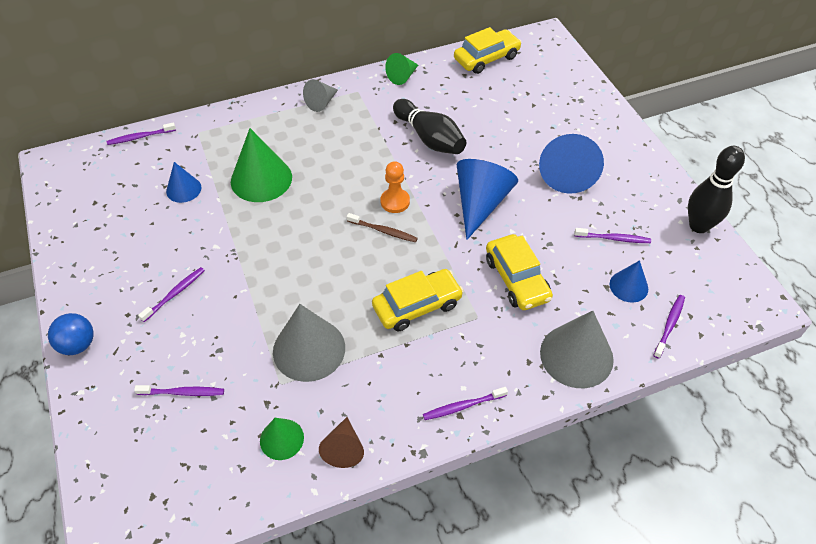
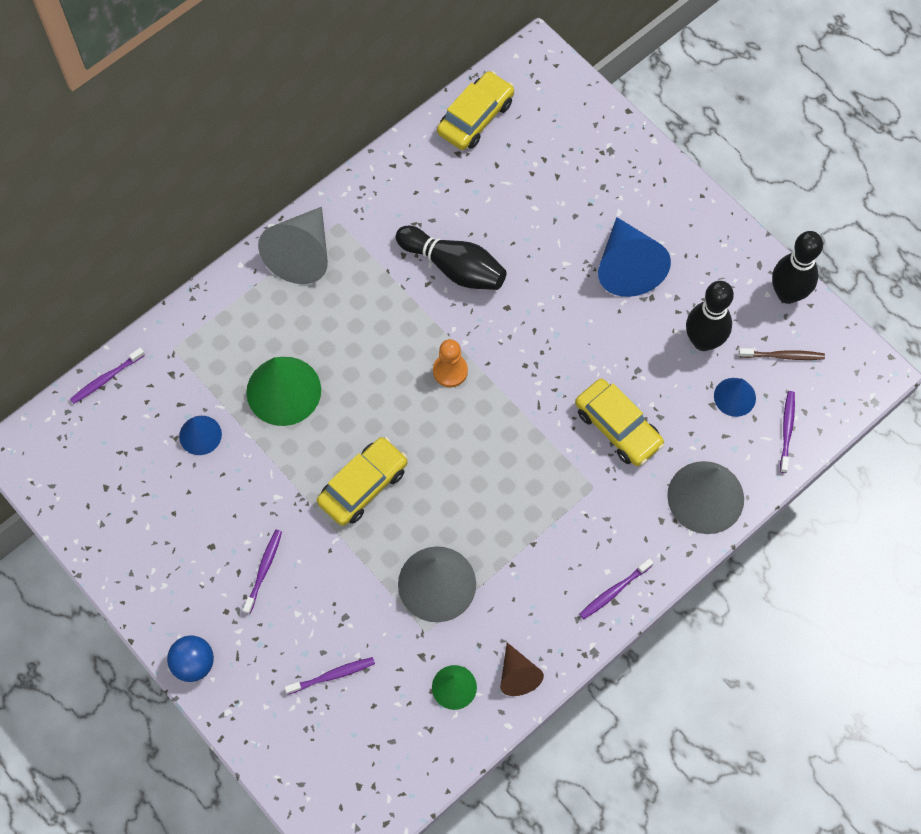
camera: 20 degrees left, 15 degrees up
grey cone [303,79,338,112] -> grey cone [258,207,328,284], size x1.78
brown toothbrush [347,213,418,242] -> brown toothbrush moved to [739,348,825,360]
yellow car [372,269,464,331] -> yellow car moved to [317,437,408,526]
green cone [385,53,418,85] -> none
blue cone [456,159,518,240] -> none
purple toothbrush [574,228,651,243] -> black bowling pin [686,281,734,351]

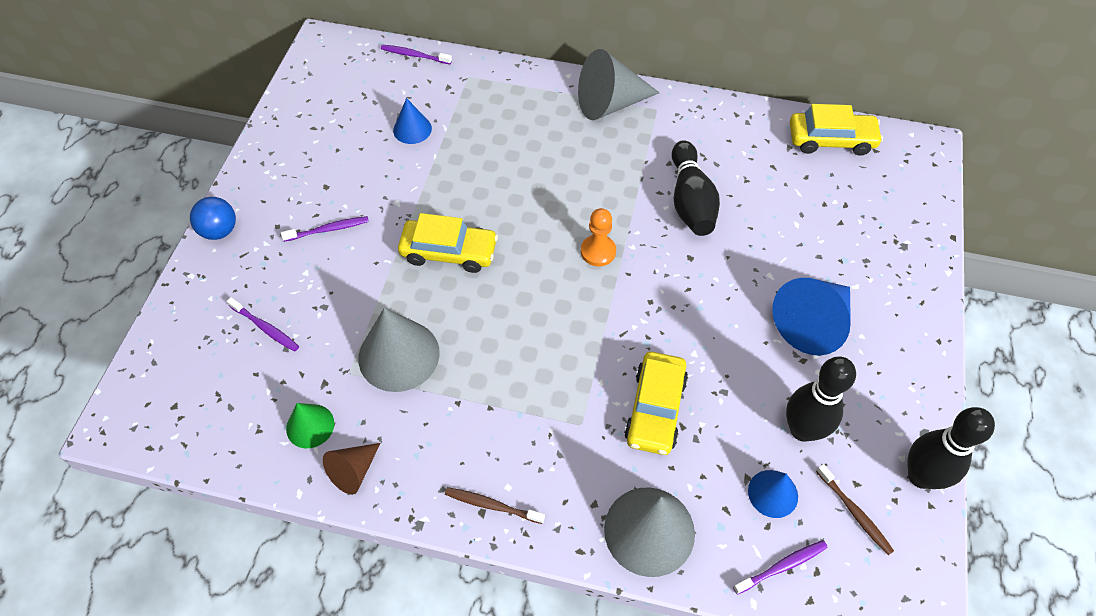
camera: 55 degrees right, 10 degrees down
green cone [246,357,321,426] -> none
purple toothbrush [580,558,653,619] -> brown toothbrush [445,487,545,524]

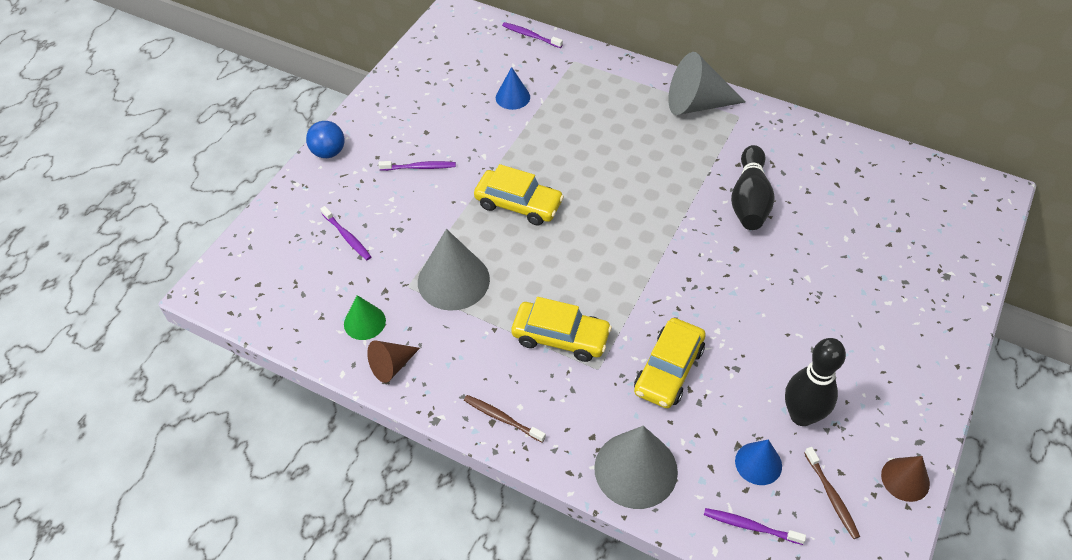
camera: 15 degrees right, 5 degrees down
orange pawn [581,208,616,266] -> none
purple toothbrush [733,540,828,595] -> purple toothbrush turned 150 degrees counterclockwise [704,508,806,545]
blue cone [772,278,851,356] -> none
yellow car [790,104,883,156] -> yellow car moved to [511,297,612,362]
black bowling pin [907,407,995,489] -> brown cone [881,456,930,502]

